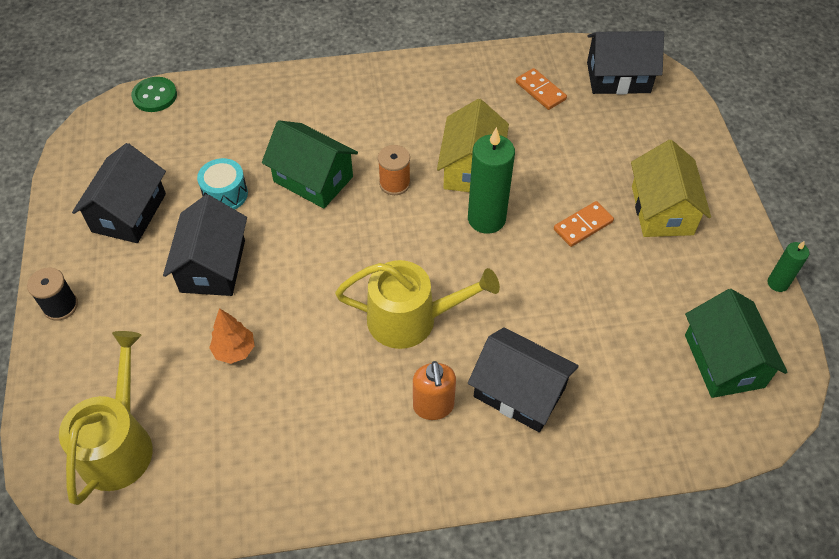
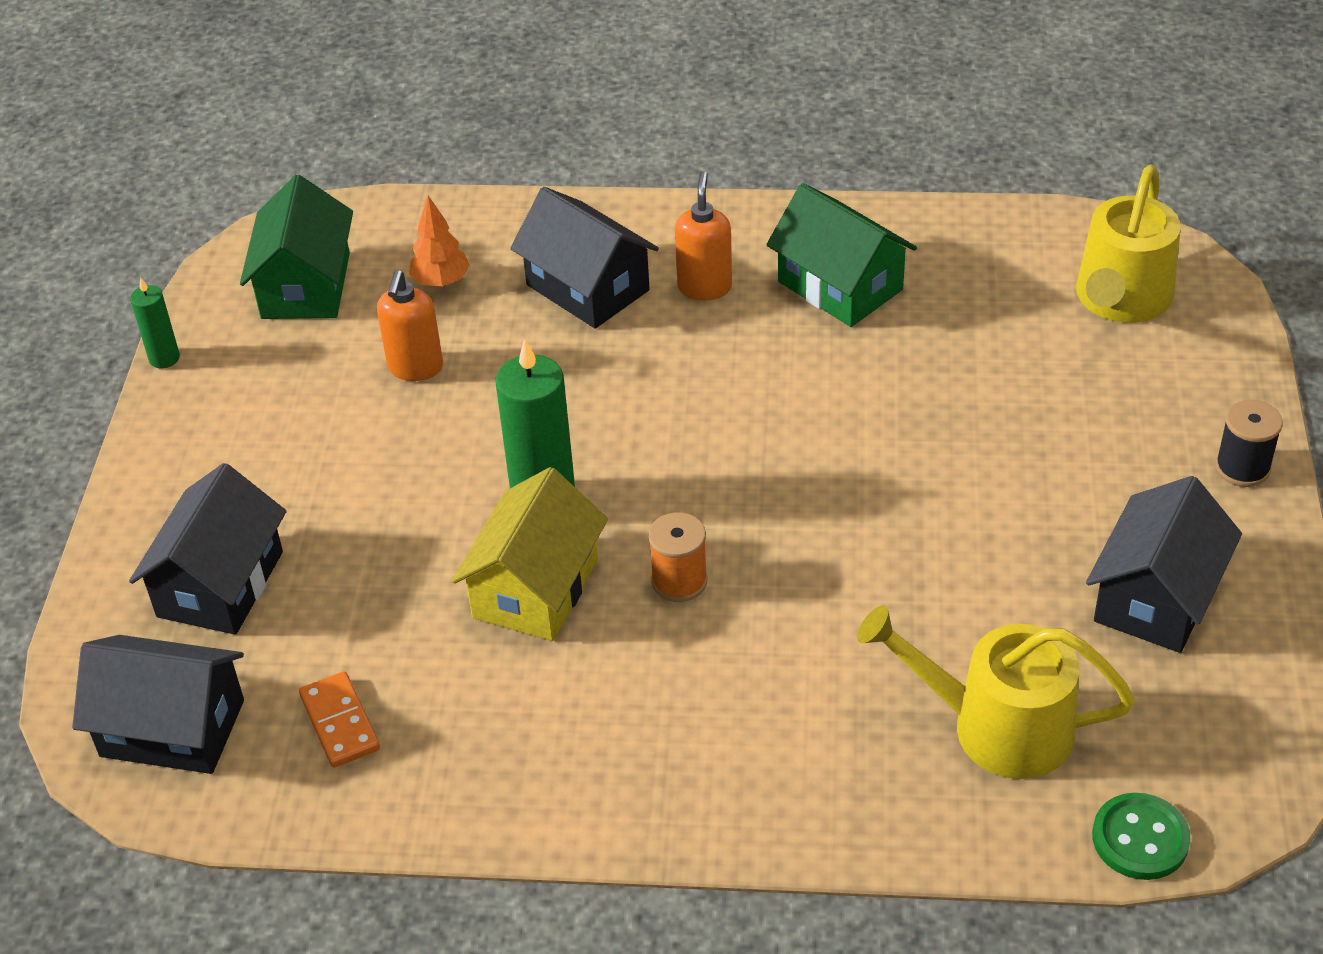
camera: 165 degrees left, 10 degrees down
black house [163,195,247,296] -> black house moved to [129,463,287,635]
turquoise drum [197,158,248,210] -> none
orange tree [209,308,255,364] -> orange tree moved to [409,195,470,287]
green house [262,120,358,209] -> green house moved to [766,183,917,327]
yellow watering can [335,260,500,349] -> yellow watering can moved to [857,605,1135,779]
orange domino [554,201,614,247] -> none
yellow house [631,140,711,237] -> none
none -> orange soap dispenser [377,270,443,381]

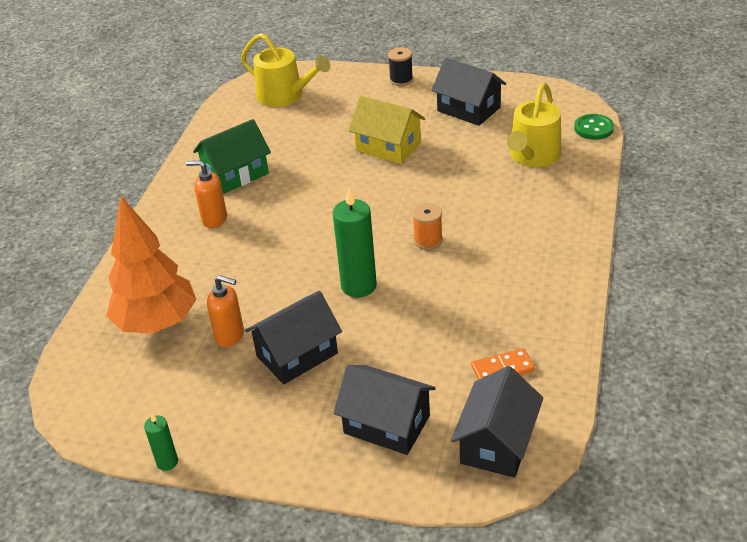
camera: 80 degrees left, 5 degrees down
green house [240,175,353,319] -> none
orange tree [409,195,470,287] -> orange tree [106,196,196,334], size x2.29
yellow house [452,467,608,641] -> yellow house moved to [348,96,425,164]
black house [510,187,659,329] -> black house moved to [245,291,342,384]

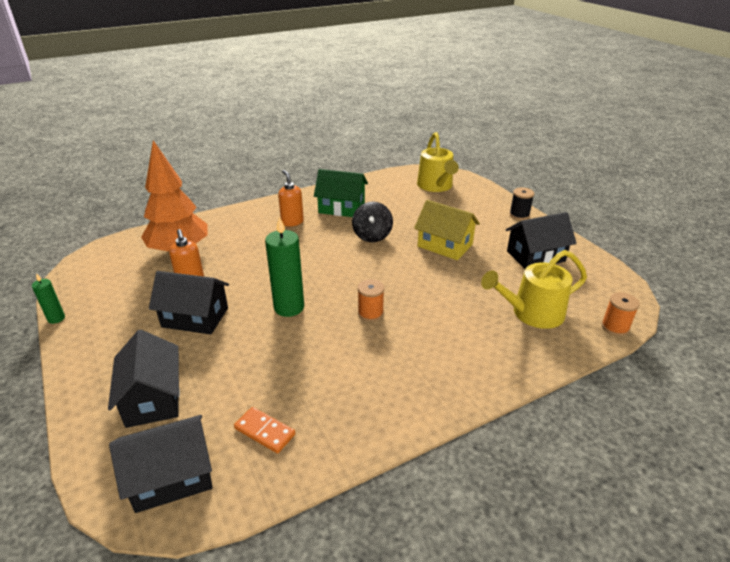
camera: 45 degrees right, 5 degrees down
yellow house [348,96,425,164] -> yellow house turned 45 degrees counterclockwise [414,200,480,260]
black house [431,58,506,126] -> black house turned 75 degrees clockwise [506,212,577,269]
green button [574,114,614,140] -> orange spool [601,292,640,336]
none -> black spinning top [352,202,393,242]

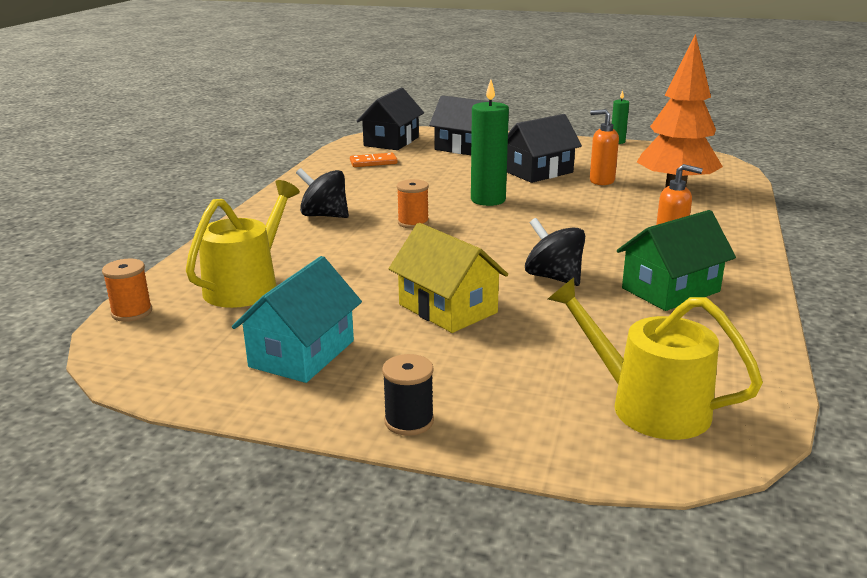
camera: 135 degrees right, 10 degrees down
yellow house [414,200,480,260] -> yellow house turned 60 degrees clockwise [389,223,508,333]
black house [506,212,577,269] -> turquoise house [232,256,362,383]
none -> black spinning top [296,168,349,218]

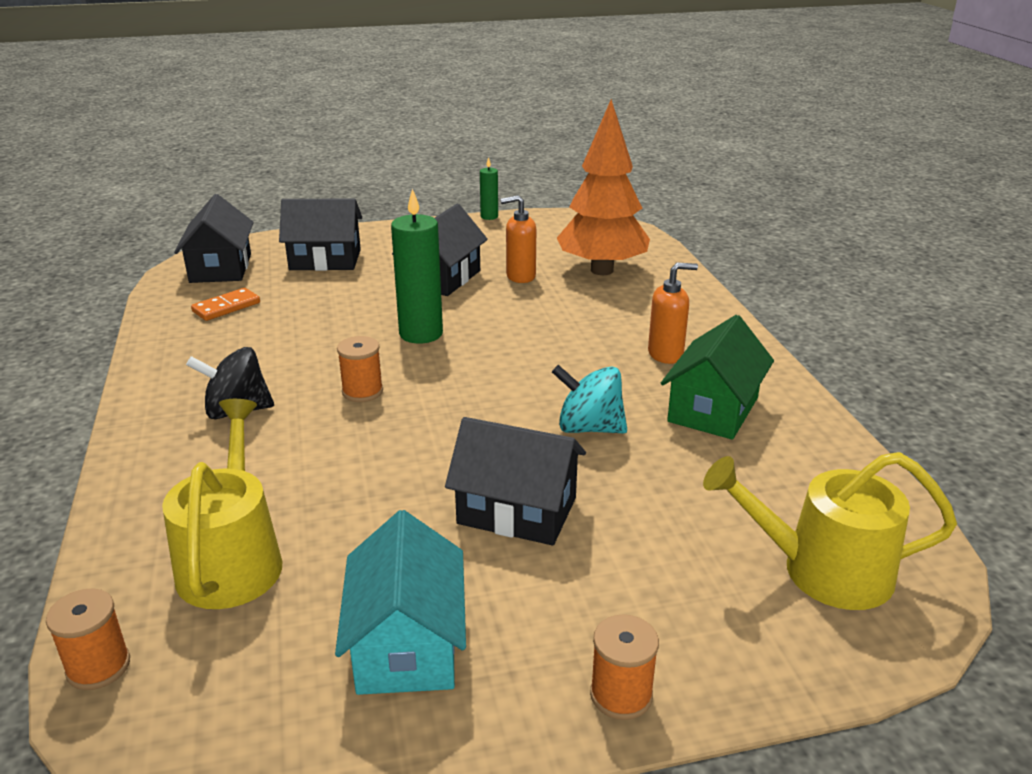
camera: 30 degrees left, 5 degrees up
black spool [382,354,434,436] -> orange spool [590,615,659,720]
yellow house [389,223,508,333] -> black house [445,417,586,545]
black spinning top [525,218,585,286] -> turquoise spinning top [552,365,627,434]

